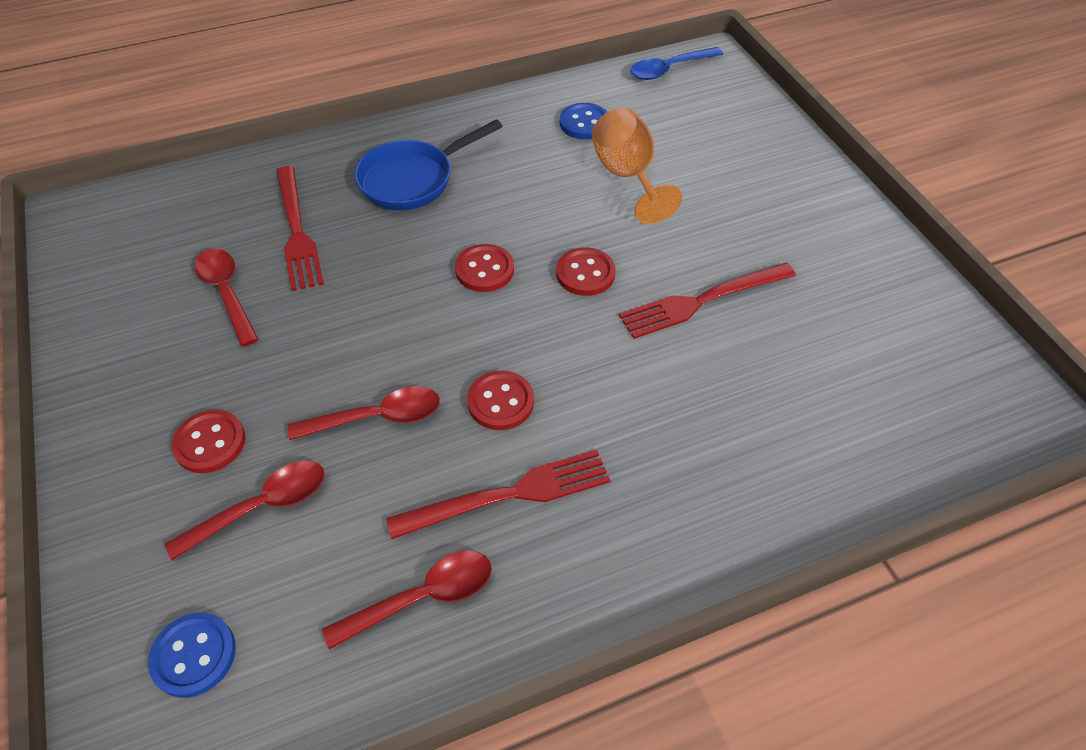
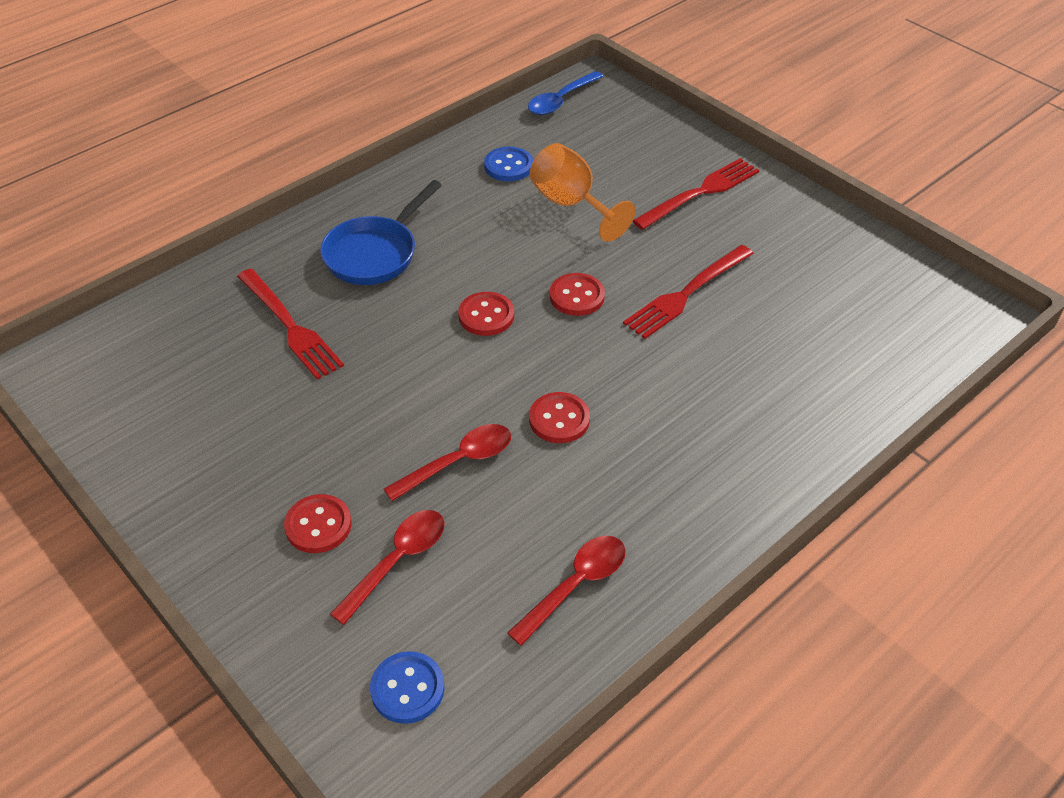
camera: 20 degrees left, 5 degrees down
red spoon [195,248,259,347] -> none
red fork [386,450,611,539] -> red fork moved to [633,158,759,230]

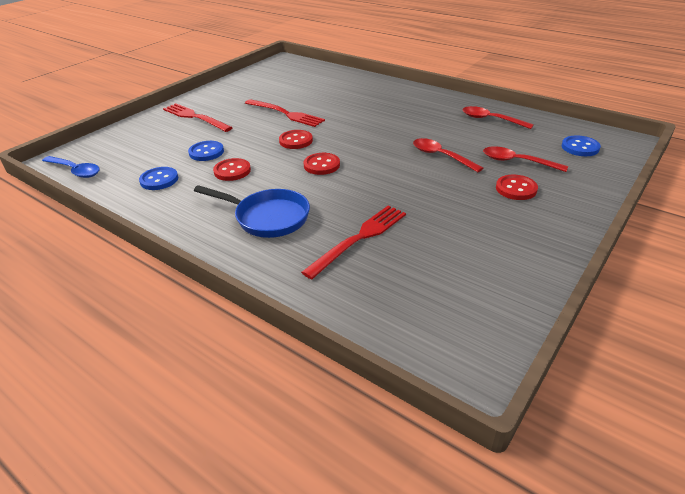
camera: 100 degrees left, 10 degrees down
red button [529,392,590,443] -> red button moved to [213,158,251,181]
orange goblet [530,143,636,242] -> blue button [188,141,224,161]

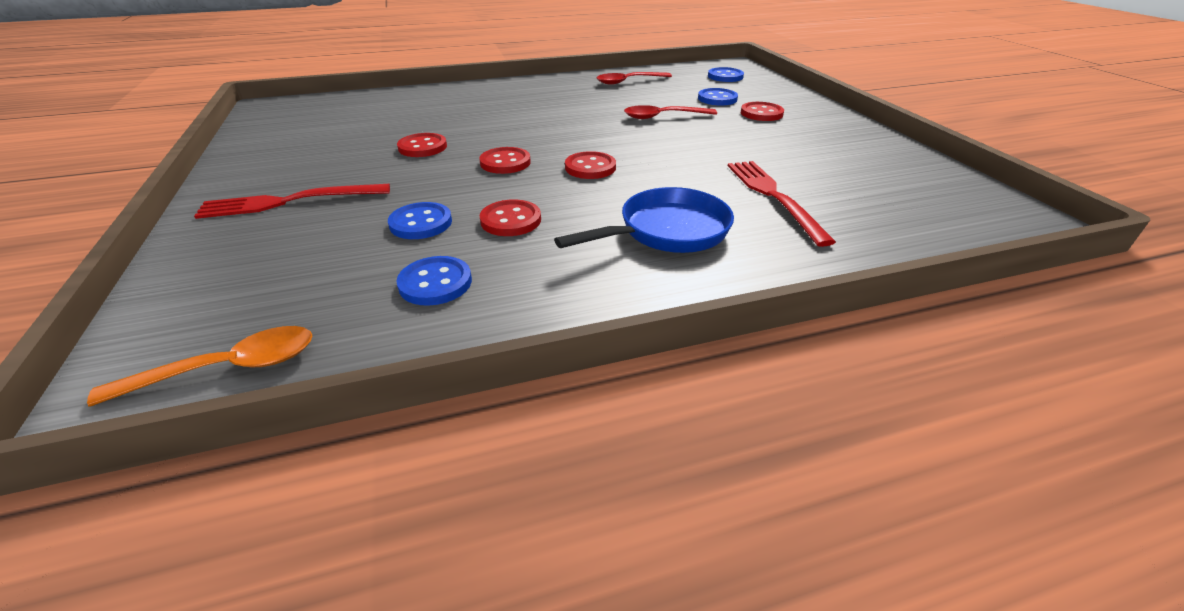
camera: 55 degrees left, 0 degrees up
blue spoon [42,156,100,178] -> orange spoon [87,326,313,407]
red fork [245,99,325,127] -> red button [397,133,447,157]
red spoon [483,146,568,172] -> blue button [698,88,738,105]

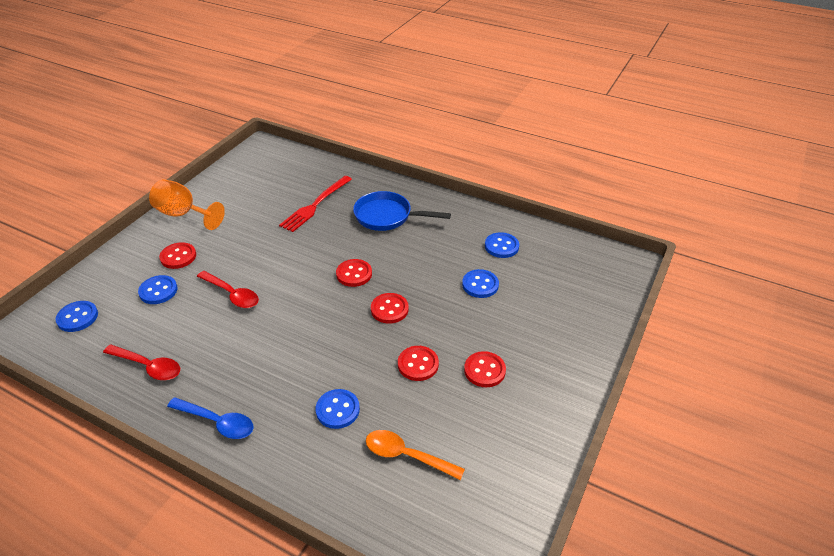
camera: 135 degrees left, 5 degrees up
orange spoon [87,326,313,407] -> orange spoon moved to [366,430,465,480]
red fork [194,184,390,219] -> none
red button [480,199,541,236] -> red button moved to [464,351,506,387]
none -> orange goblet [149,179,225,230]
none -> blue spoon [167,397,253,439]
none -> blue button [316,389,360,429]

